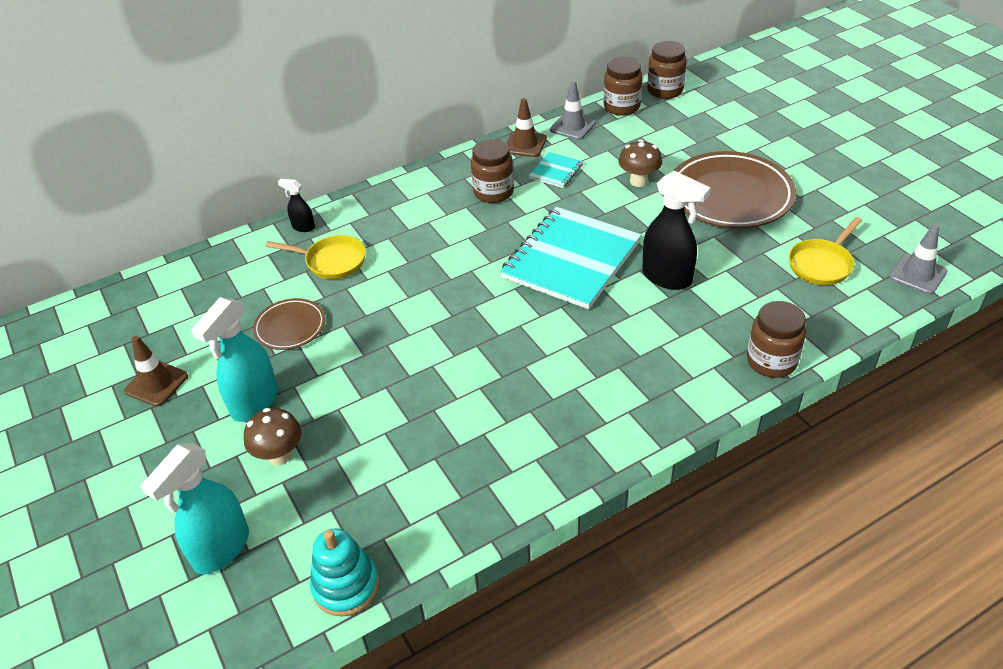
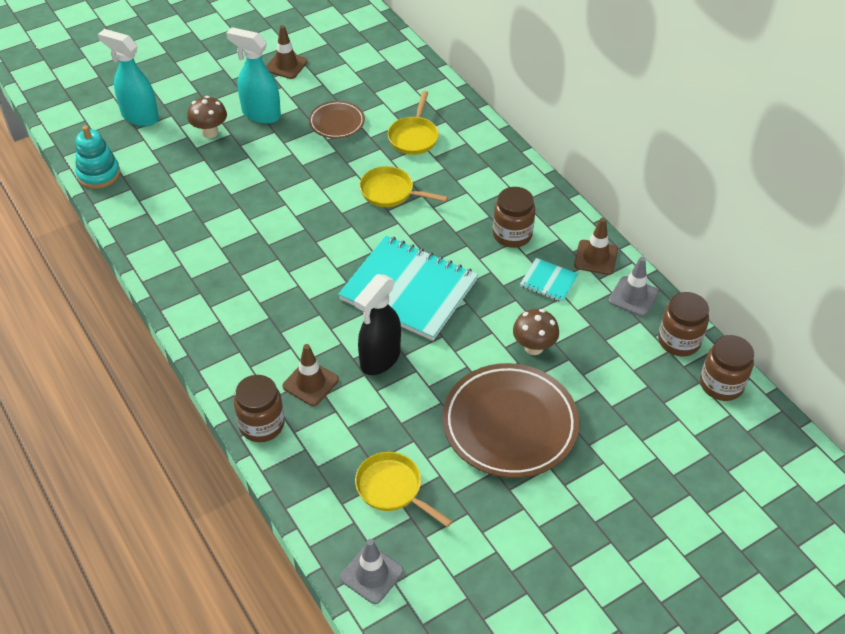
camera: 85 degrees right, 5 degrees up
black spray bottle [278,179,315,232] -> none
none -> brown traffic cone [282,344,339,406]
none -> yellow pan [359,166,448,207]

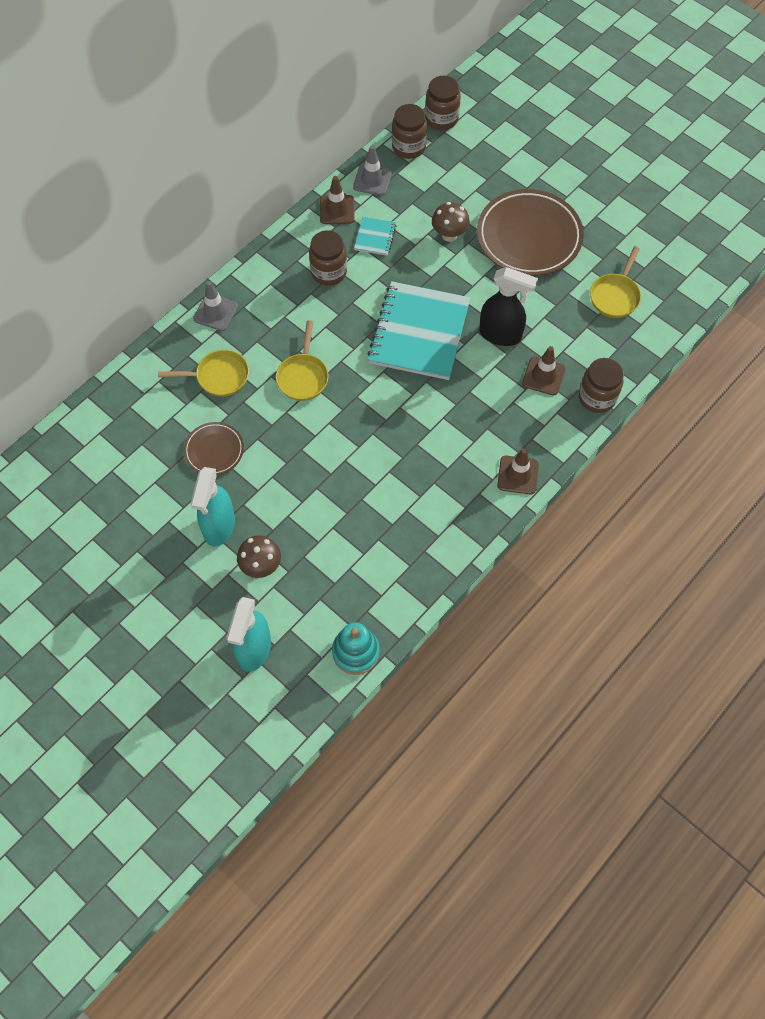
camera: 105 degrees left, 15 degrees up
brown traffic cone [266,25,308,79] -> brown traffic cone moved to [497,448,539,495]
grey traffic cone [340,539,404,604] -> grey traffic cone moved to [193,281,238,331]

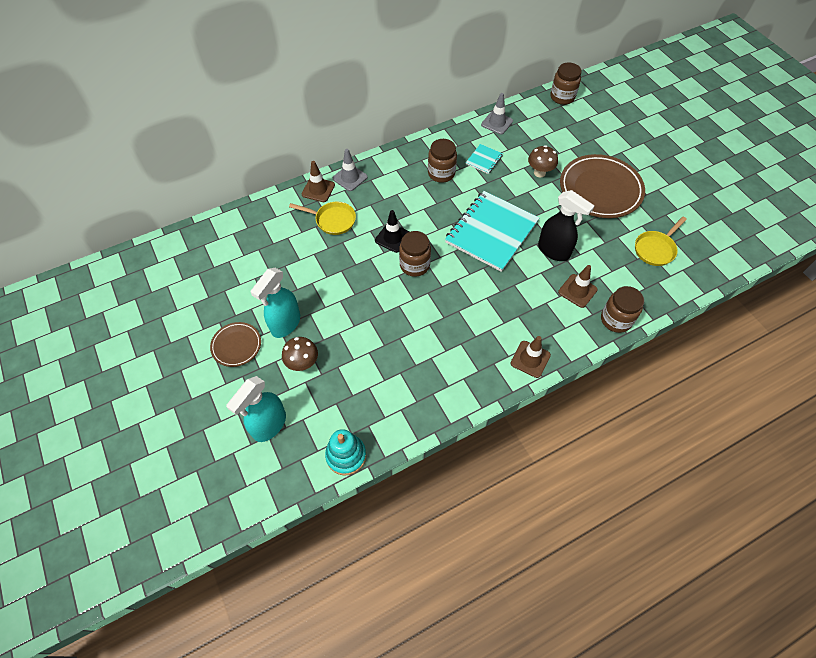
camera: 20 degrees right, 5 degrees down
brown plate [184,422,244,475] -> brown plate moved to [210,322,261,367]
yellow pan [276,321,328,401] -> black traffic cone [375,210,409,253]
brown traffic cone [320,176,355,224] -> brown traffic cone moved to [301,161,335,202]
brown jar [392,104,427,159] -> brown jar moved to [399,231,431,277]

